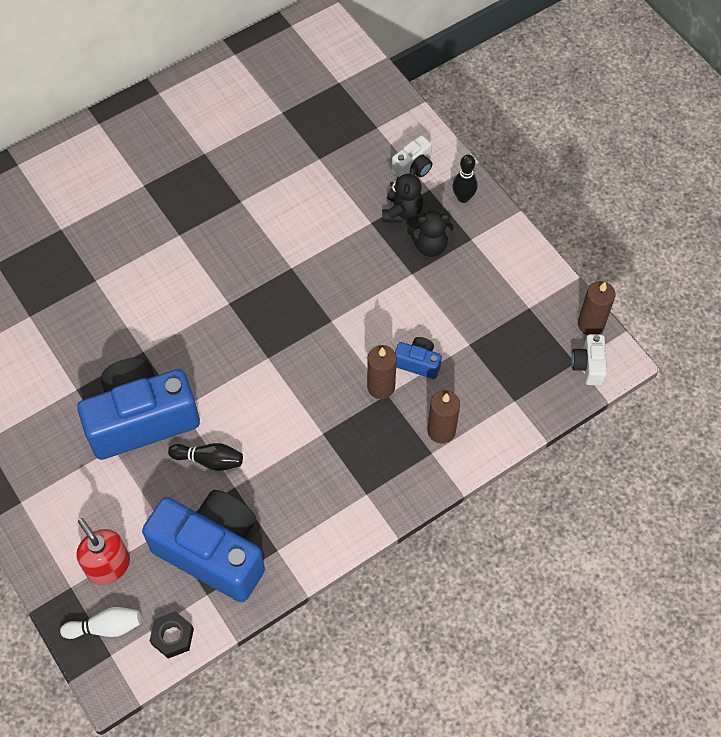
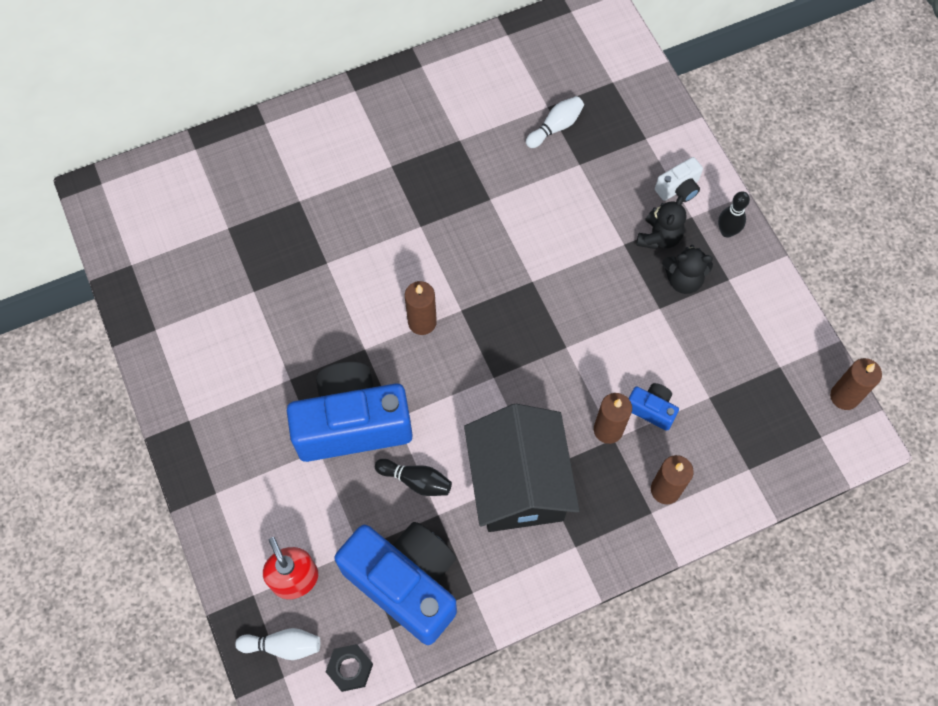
camera: 10 degrees right, 5 degrees up
white camera [571,334,607,385] -> none
none -> brown candle [405,281,437,335]
none -> black house [464,404,580,532]
none -> white bowling pin [526,96,584,148]

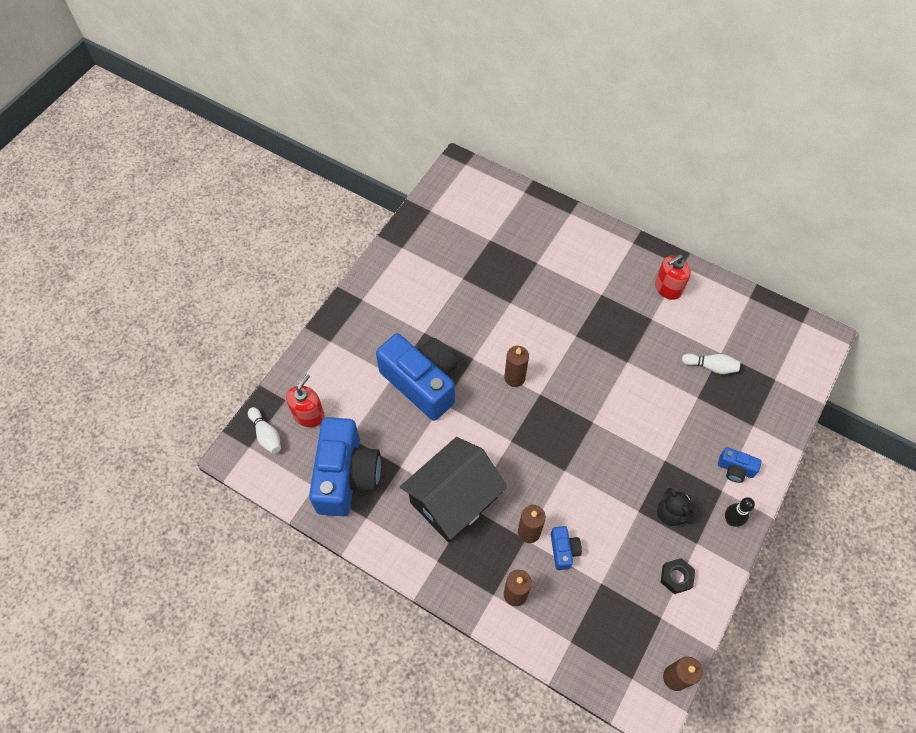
camera: 55 degrees right, 5 degrees down
black nut [326,644,373,692] -> black nut moved to [661,558,695,594]
black bowling pin [375,459,452,496] -> none
black teddy bear [636,196,686,249] -> none
white camera [655,157,703,202] -> blue camera [718,447,762,483]
none -> red soap dispenser [655,254,691,300]

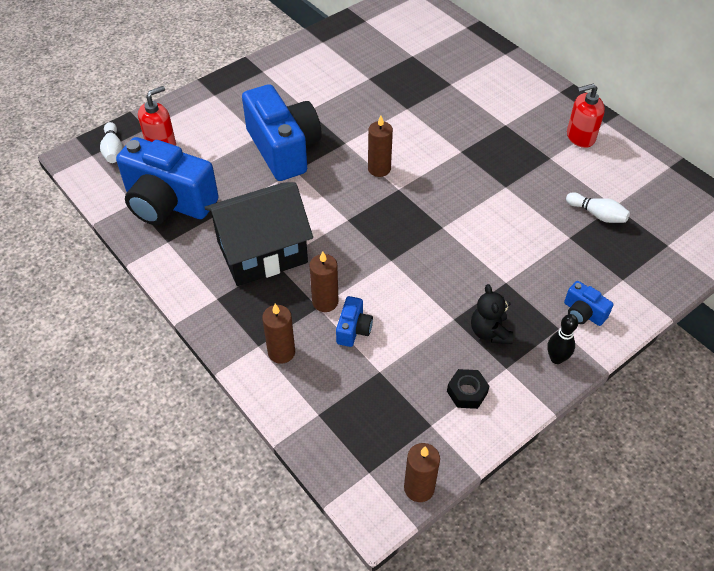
camera: 20 degrees right, 10 degrees down
blue camera [309,417,381,516] -> blue camera turned 90 degrees clockwise [116,137,219,225]

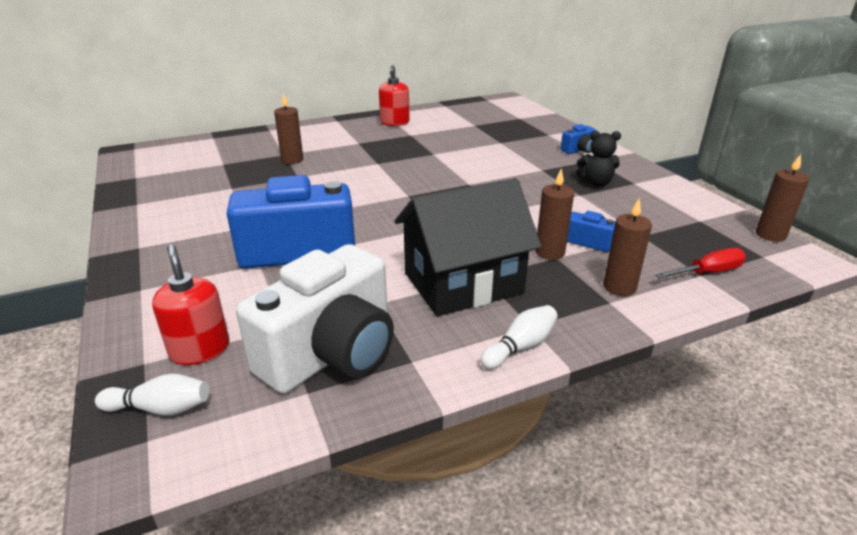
camera: 75 degrees left, 20 degrees down
blue camera [116,137,219,225] -> white camera [236,244,394,394]
black house [204,182,313,286] -> black house turned 75 degrees clockwise [395,178,542,316]
brown candle [368,116,393,177] -> brown candle moved to [274,93,304,164]
black nut [447,369,489,409] -> none
black bowling pin [547,314,578,364] -> none
white bowling pin [566,192,630,223] -> white bowling pin moved to [480,305,558,369]
none -> red screwdriver [655,248,746,279]

